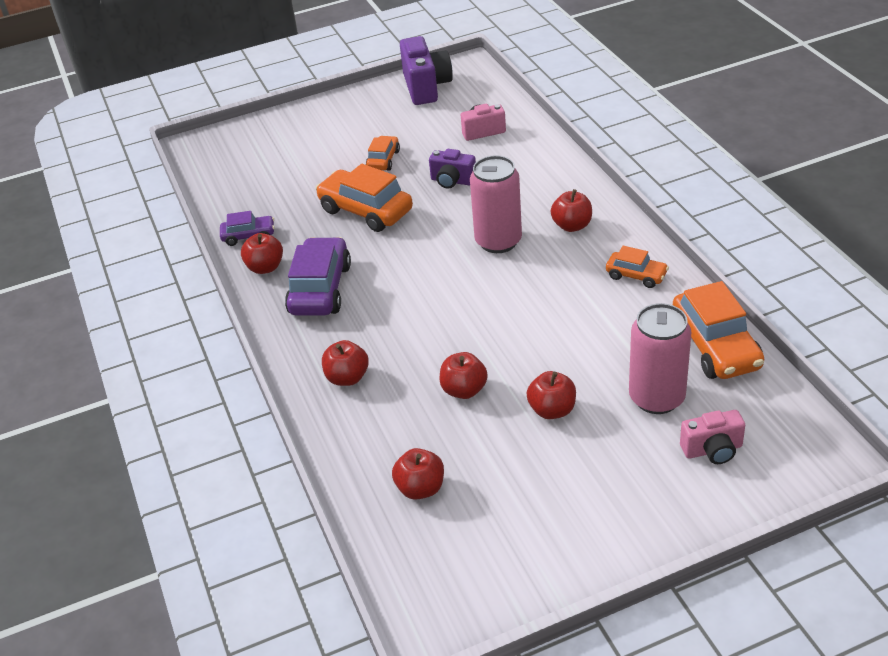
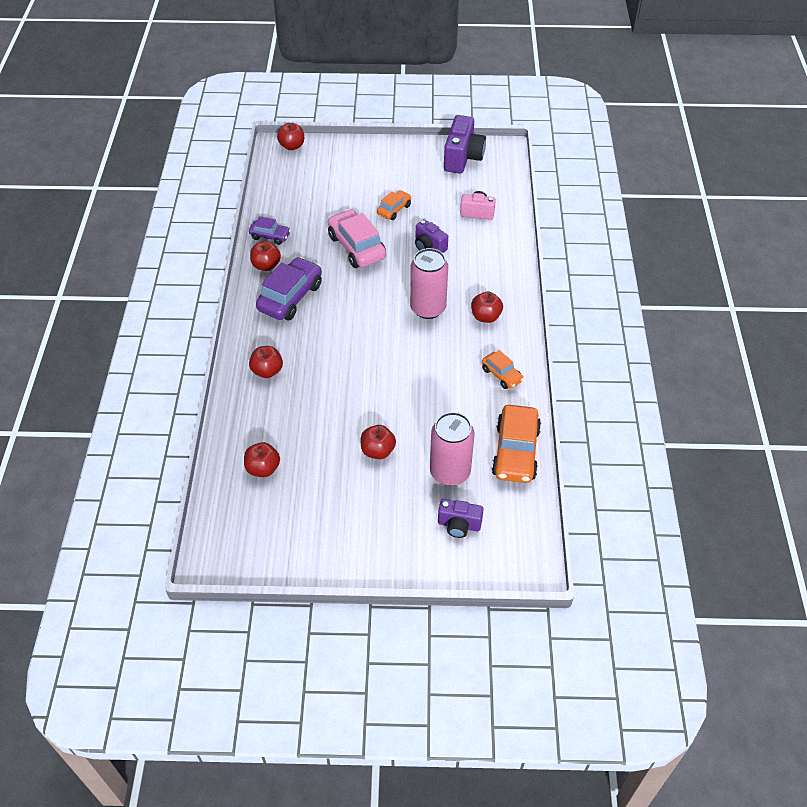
camera: 20 degrees right, 10 degrees up
orange car [315,164,413,232] -> pink car [328,209,386,268]
red apple [439,352,488,399] -> red apple moved to [277,123,304,150]
pink camera [680,410,745,464] -> purple camera [438,499,484,538]

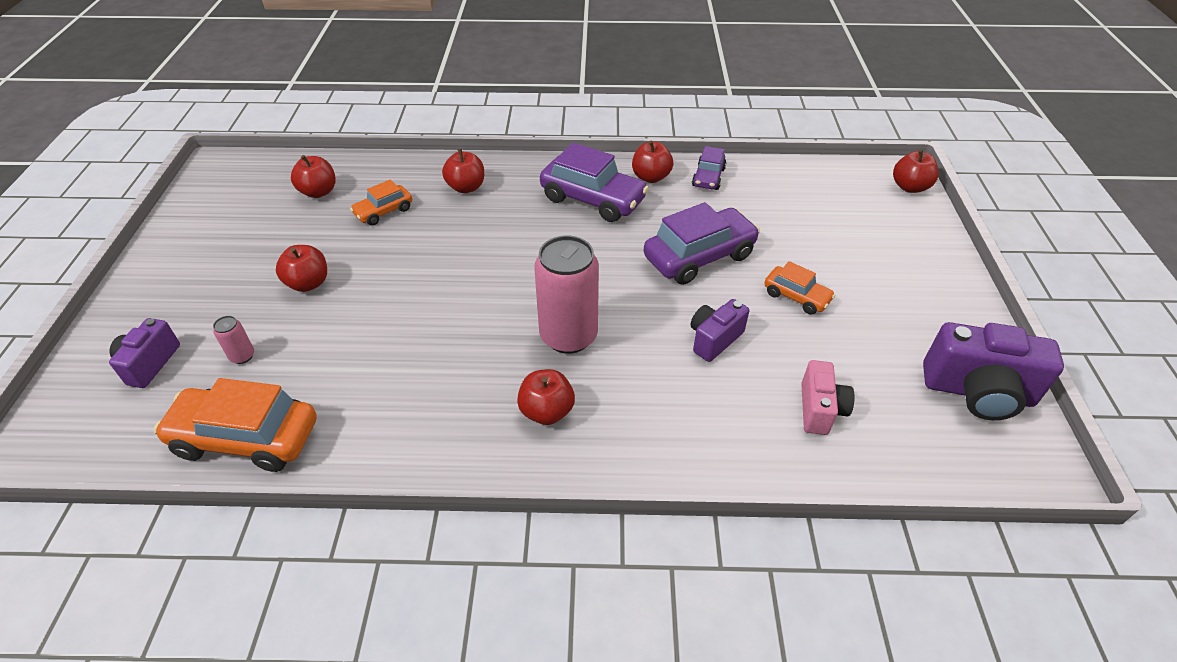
camera: 90 degrees right, 5 degrees down
pink car [328,209,386,268] -> purple car [644,202,760,285]
pink can [430,412,474,486] -> pink can [213,316,254,364], size x0.42
orange car [482,350,524,389] -> orange car moved to [350,180,412,225]

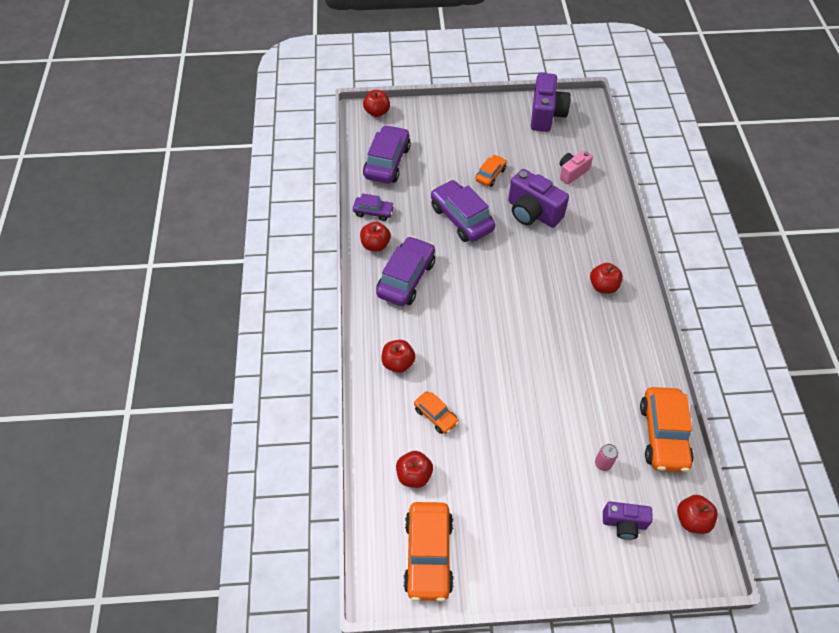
camera: 95 degrees left, 10 degrees up
red apple [276,245,327,292] -> red apple moved to [677,495,718,534]
pink can [534,236,599,354] -> none
purple camera [691,299,749,362] -> purple camera [508,169,569,228], size x1.67
pink camera [801,360,855,435] -> pink camera turned 45 degrees counterclockwise [560,150,593,185]
none -> purple car [363,125,411,184]
none -> orange car [403,502,454,602]

